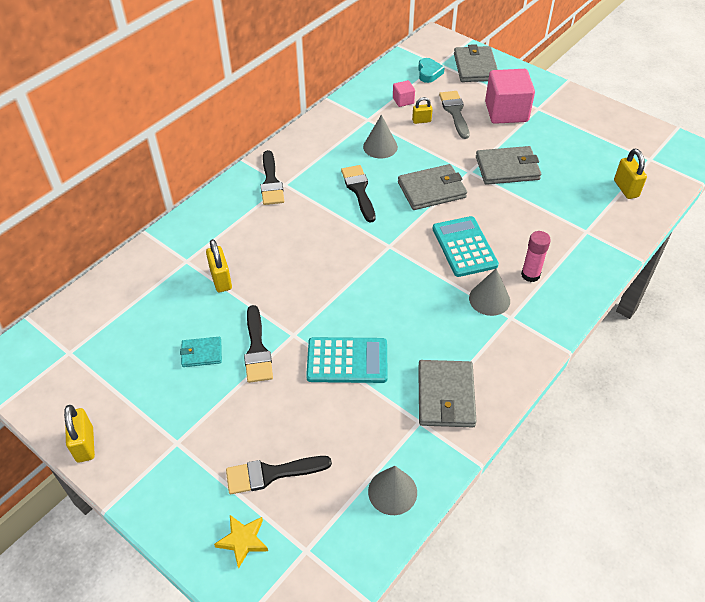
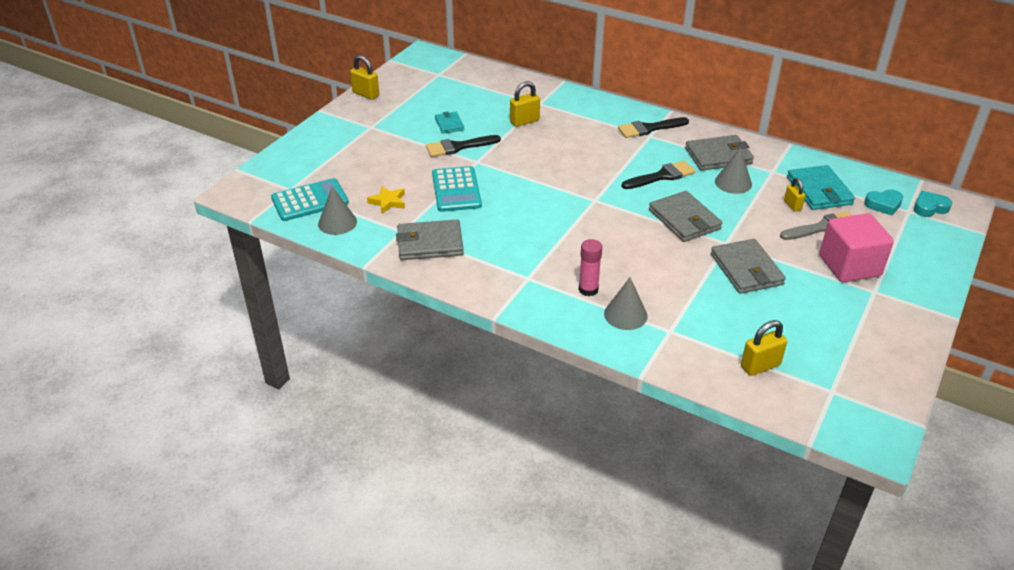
camera: 80 degrees right, 10 degrees down
yellow padlock [64,405,95,463] -> yellow padlock turned 60 degrees clockwise [350,55,379,100]
yellow star [214,515,268,569] -> yellow star moved to [367,186,405,214]
black brush [226,456,332,494] -> none
pink cube [393,80,415,107] -> turquoise wallet [787,165,855,210]
turquoise calculator [432,216,499,277] -> turquoise calculator moved to [271,178,349,221]
grey wallet [454,44,498,82] -> grey wallet moved to [685,135,754,171]
grey cone [469,269,510,316] -> grey cone moved to [604,277,648,330]
none -> turquoise heart [914,191,952,217]

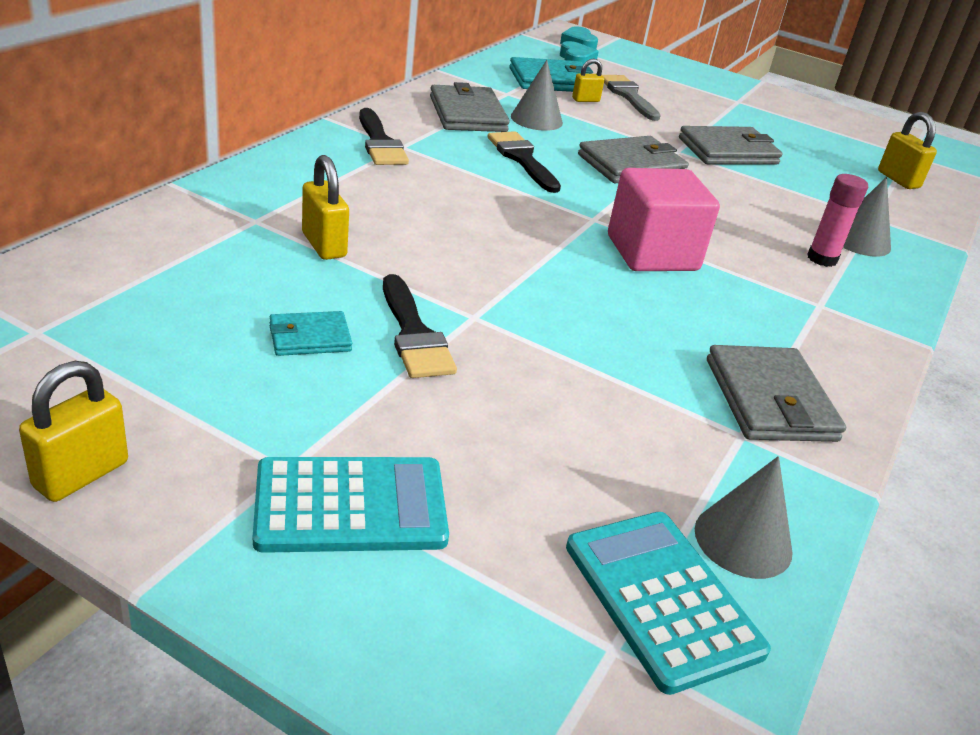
camera: 95 degrees left, 5 degrees down
yellow star [367,186,405,214] -> none
turquoise calculator [432,166,482,212] -> turquoise calculator moved to [253,457,449,553]
pink cube [819,213,894,282] -> pink cube moved to [608,168,720,271]

